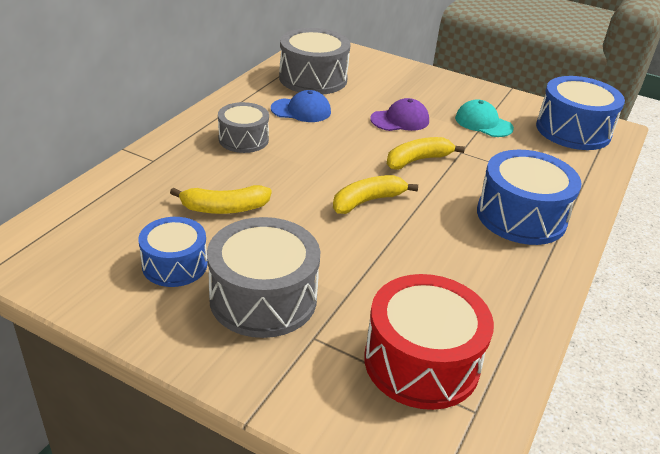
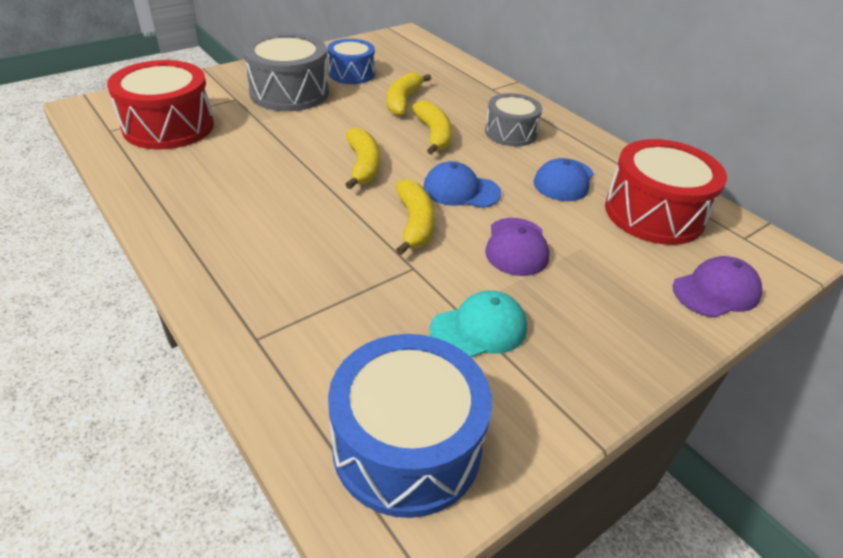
camera: 115 degrees right, 5 degrees up
grey drum [279,28,351,94] -> red drum [605,139,727,245]
blue drum [477,150,582,245] -> none
none -> yellow banana [412,101,452,155]
none -> blue cap [423,161,501,208]
none -> purple cap [673,256,762,318]

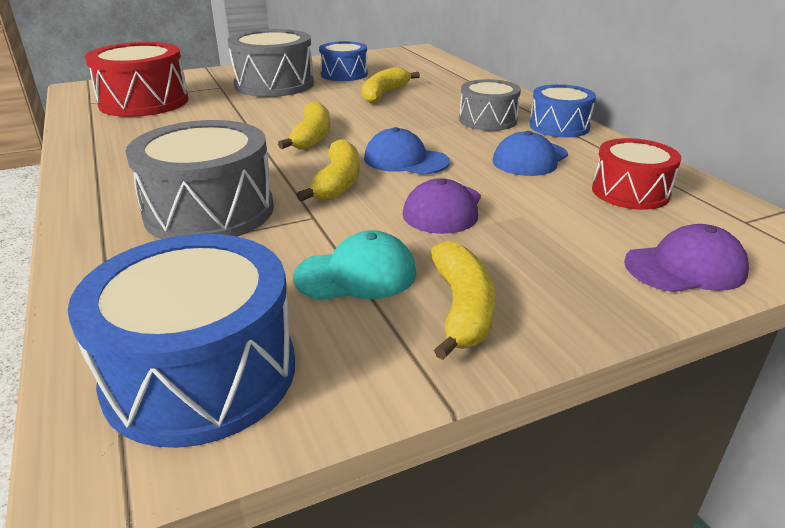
camera: 15 degrees right, 10 degrees down
yellow banana [412,101,452,155] -> yellow banana moved to [431,241,495,360]
red drum [605,139,727,245] -> red drum [592,138,681,210], size x0.62
none -> grey drum [125,120,274,239]
none -> blue drum [529,84,596,137]

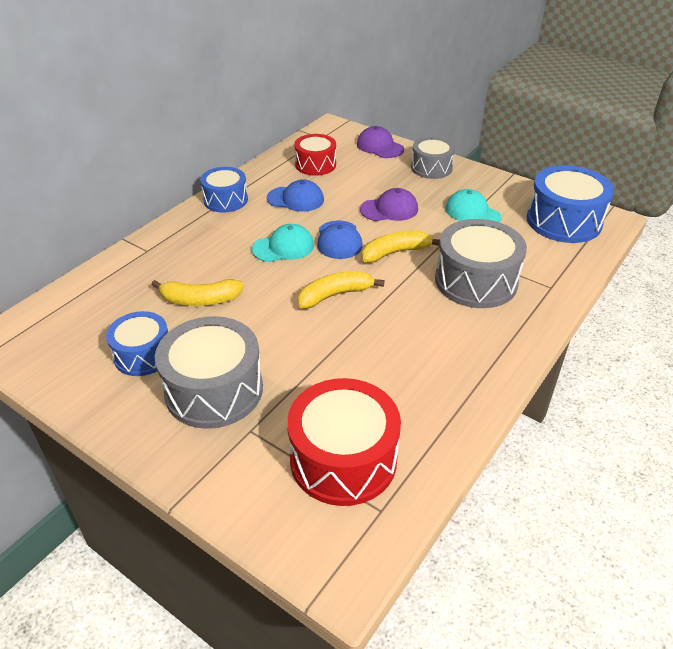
camera: 120 degrees left, 10 degrees up
yellow banana [431,241,495,360] -> none
grey drum [459,79,521,131] -> grey drum moved to [411,137,455,179]
none -> turquoise cap [252,224,314,262]

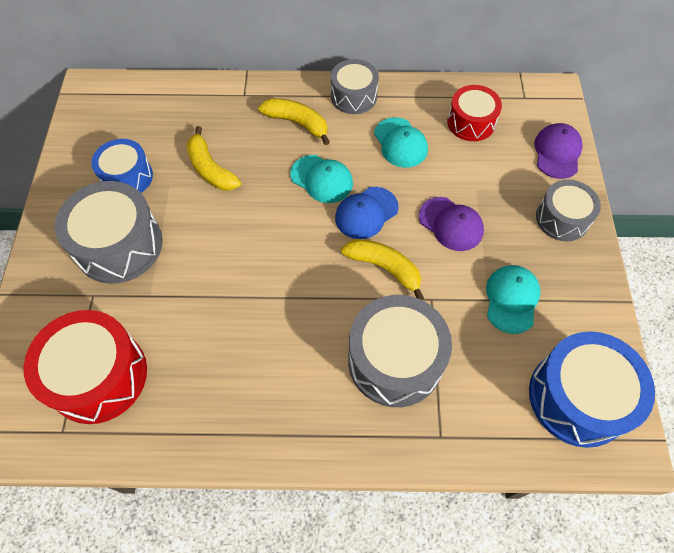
camera: 55 degrees right, 20 degrees up
blue drum [200,167,248,213] -> grey drum [331,59,379,114]
blue cap [267,180,324,212] -> turquoise cap [374,117,428,168]
yellow banana [298,271,385,308] -> yellow banana moved to [258,98,330,145]

